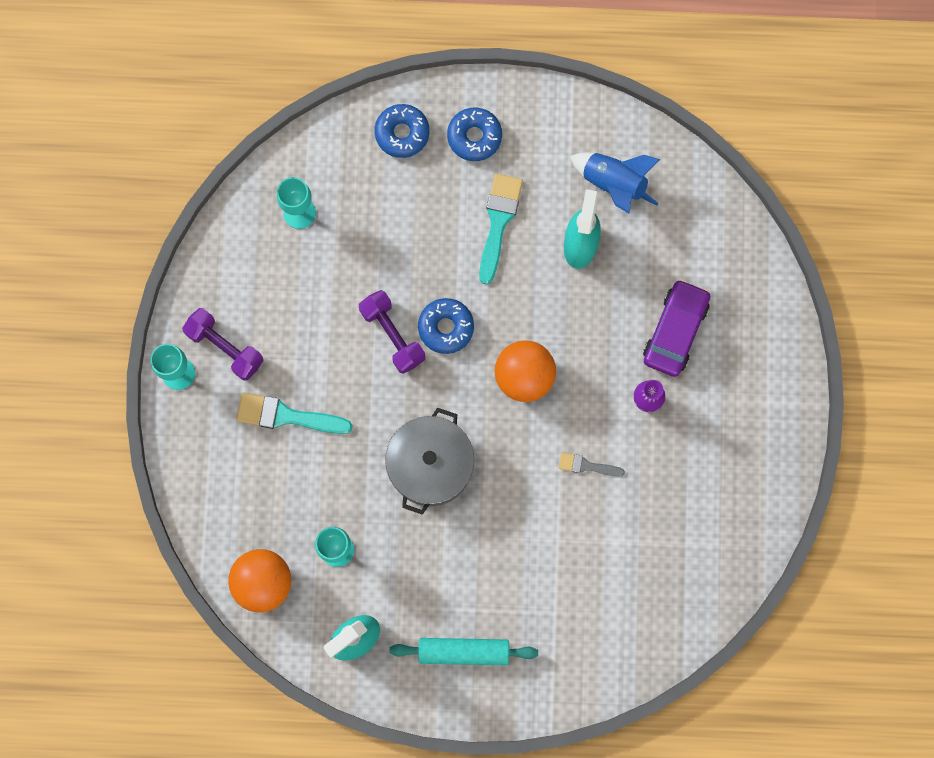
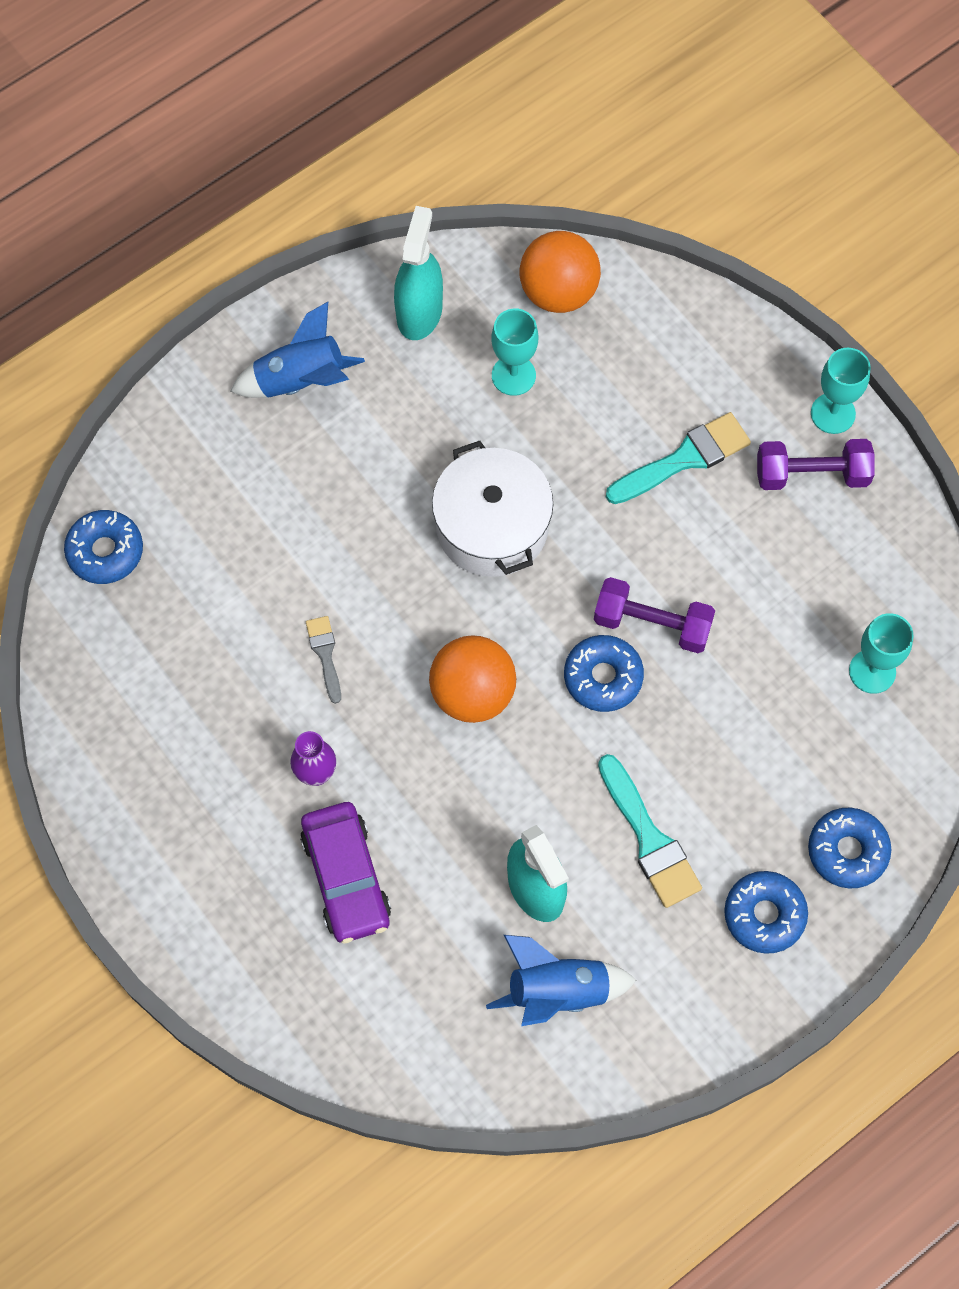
camera: 140 degrees right, 10 degrees down
grey pot [385,408,474,515] -> white pot [432,441,553,577]
turquoise rolling pin [389,638,538,665] -> blue rocket [230,302,365,398]
grey brush [559,452,625,477] -> grey brush turned 75 degrees counterclockwise [306,616,341,704]
none -> blue donut [64,510,143,584]

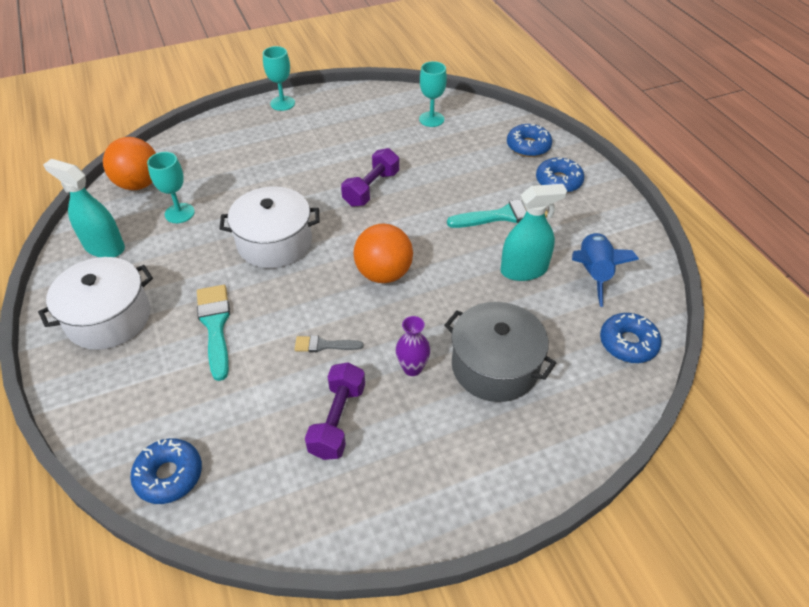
camera: 75 degrees left, 20 degrees down
blue rocket [230,302,365,398] -> white pot [38,257,153,350]
purple car [300,802,391,944] -> grey pot [444,302,556,402]
blue donut [564,635,644,712] -> blue donut moved to [600,313,662,363]
turquoise brush [606,412,751,504] -> turquoise brush moved to [197,285,230,381]
purple dumbbell [757,439,875,490] -> purple dumbbell moved to [305,362,365,460]

